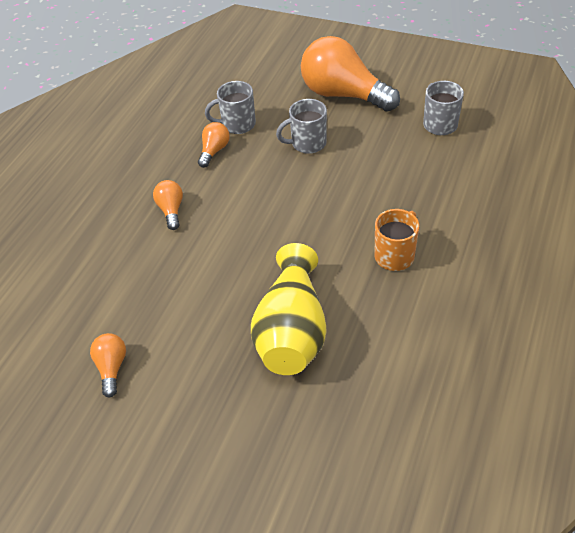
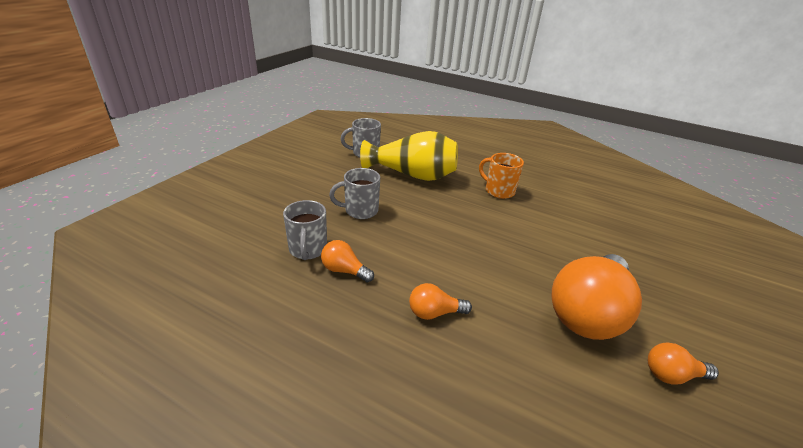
camera: 90 degrees left, 15 degrees down
yellow vase [251,243,326,375] -> yellow vase moved to [360,131,458,181]
grey mug [276,99,327,154] -> grey mug turned 90 degrees clockwise [329,168,380,219]
orange light bulb [301,36,400,112] -> orange light bulb moved to [552,254,642,340]

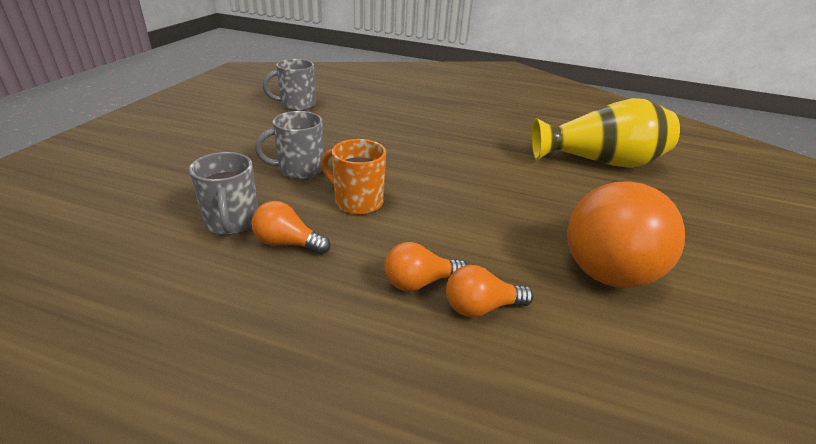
camera: 10 degrees left, 0 degrees up
yellow vase [360,131,458,181] -> yellow vase moved to [532,98,680,168]
orange mug [479,153,524,199] -> orange mug moved to [321,139,386,215]
orange light bulb [648,342,719,385] -> orange light bulb moved to [446,265,534,317]

